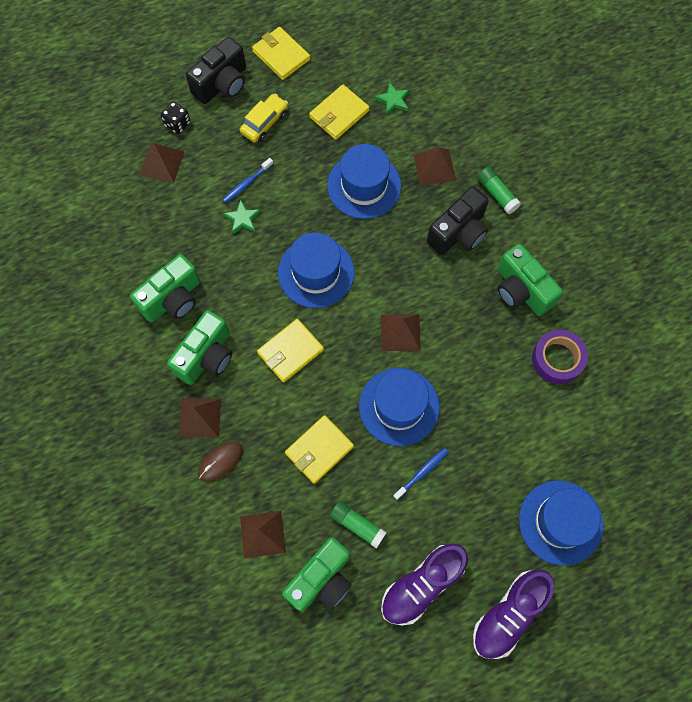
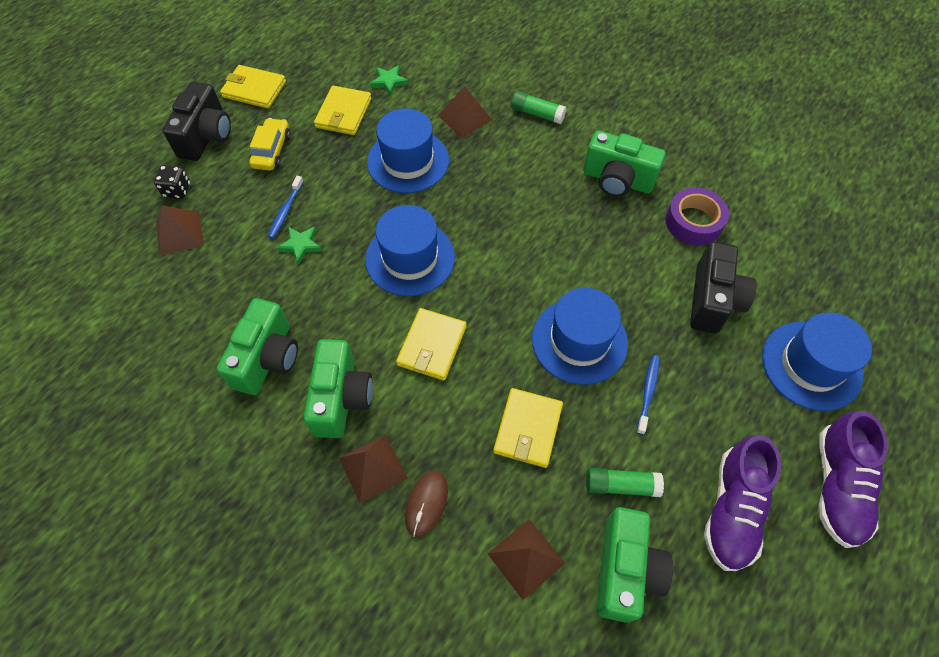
camera: 30 degrees left, 10 degrees down
brown pyramid [381,314,421,351] -> none
black camera [427,187,489,255] -> black camera moved to [690,241,757,334]

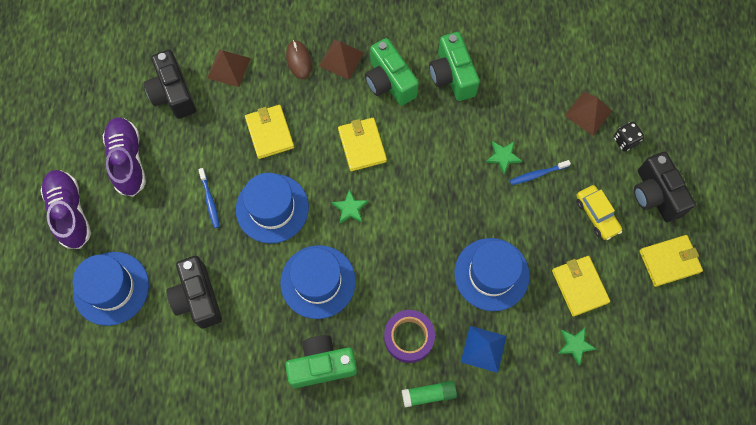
camera: 145 degrees right, 10 degrees up
blue toothbrush [268,176,303,239] -> blue toothbrush turned 90 degrees counterclockwise [510,160,571,185]
blue hat [365,205,455,296] -> blue hat moved to [280,245,356,319]
brown pyramid [438,86,492,138] -> blue pyramid [461,326,507,373]
green glue stick [586,468,664,497] -> none
green camera [596,507,673,623] -> black camera [144,50,196,119]
purple tape [665,187,729,245] -> purple tape moved to [384,310,435,363]
none -> green star [332,189,368,224]

